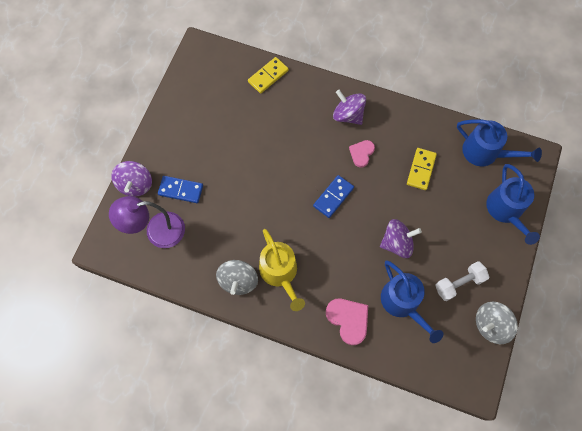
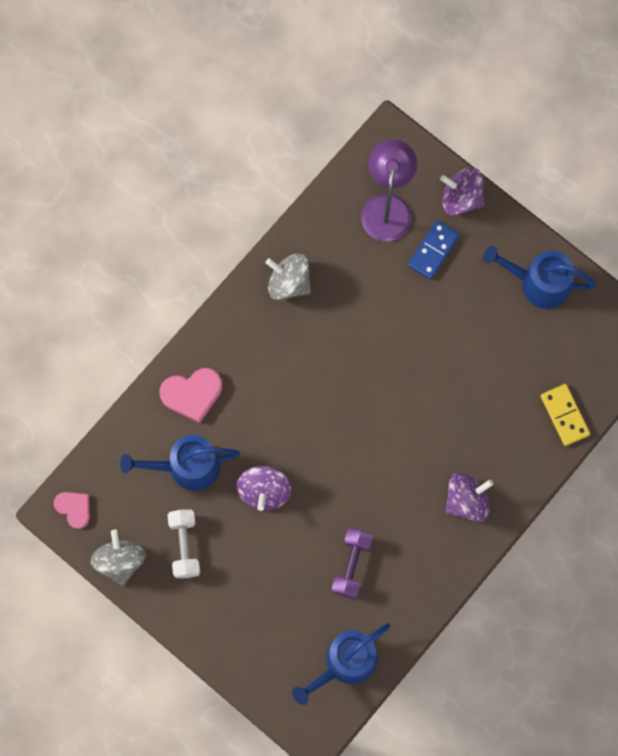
camera: 110 degrees right, 5 degrees up
yellow watering can [259,229,305,311] -> none
blue domino [313,175,354,218] -> none
pink heart [349,140,375,168] -> pink heart moved to [54,492,90,529]
yellow domino [407,148,437,190] -> purple dumbbell [332,528,373,599]
blue watering can [486,164,540,245] -> blue watering can moved to [483,246,596,309]

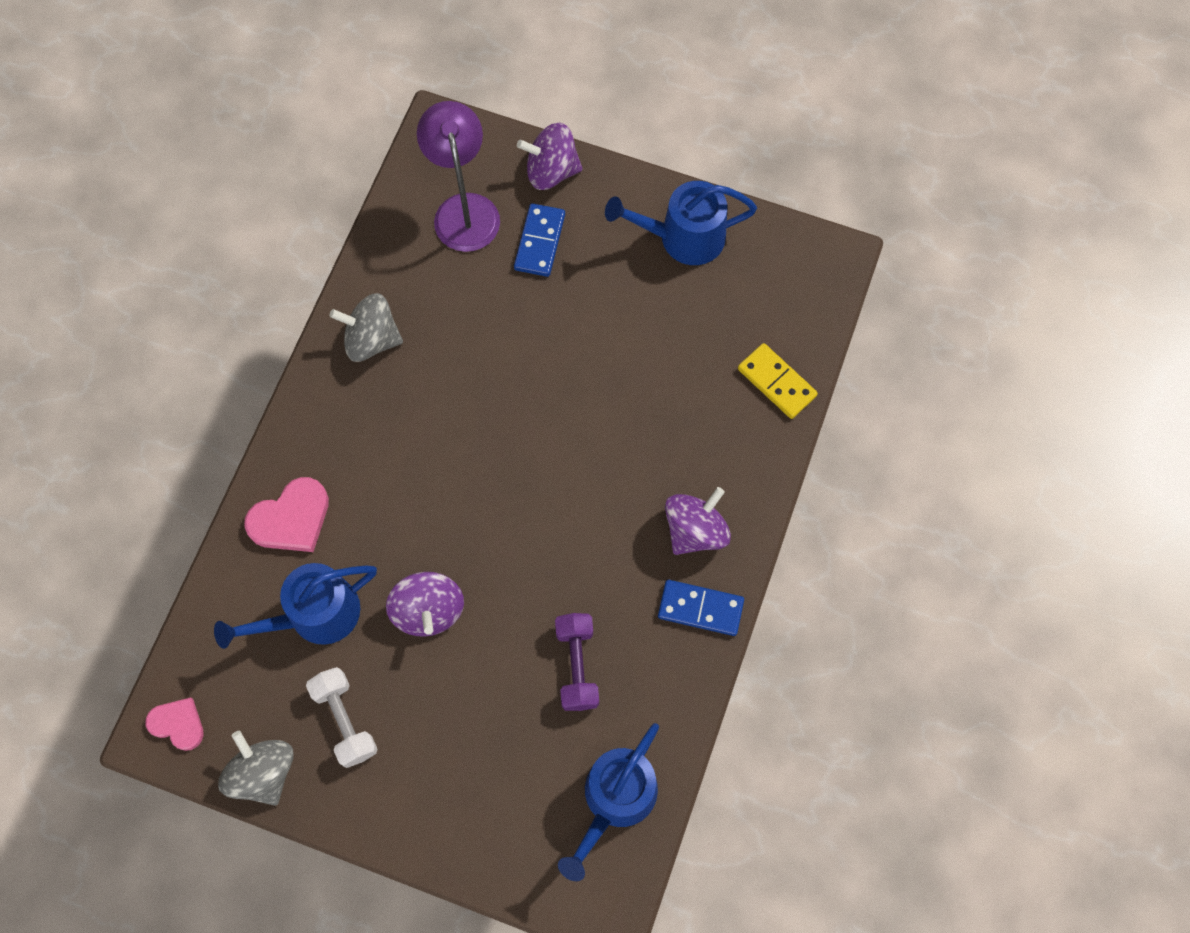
camera: 20 degrees left, 5 degrees down
none -> blue domino [658,580,744,636]

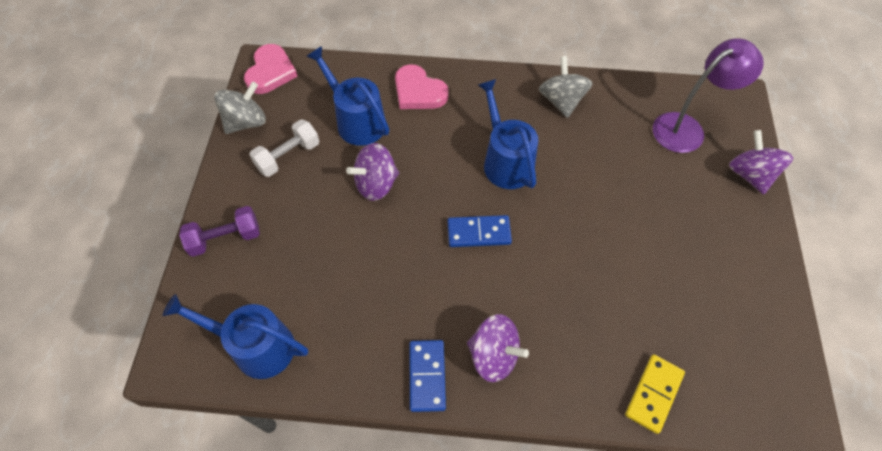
camera: 75 degrees right, 10 degrees down
pink heart [145,697,204,751] -> pink heart [244,44,298,94], size x1.54
blue domino [514,203,565,277] -> blue domino moved to [448,215,512,247]
purple dumbbell [555,613,599,711] -> purple dumbbell moved to [179,206,260,257]
blue watering can [605,181,757,265] -> blue watering can moved to [478,79,538,189]

